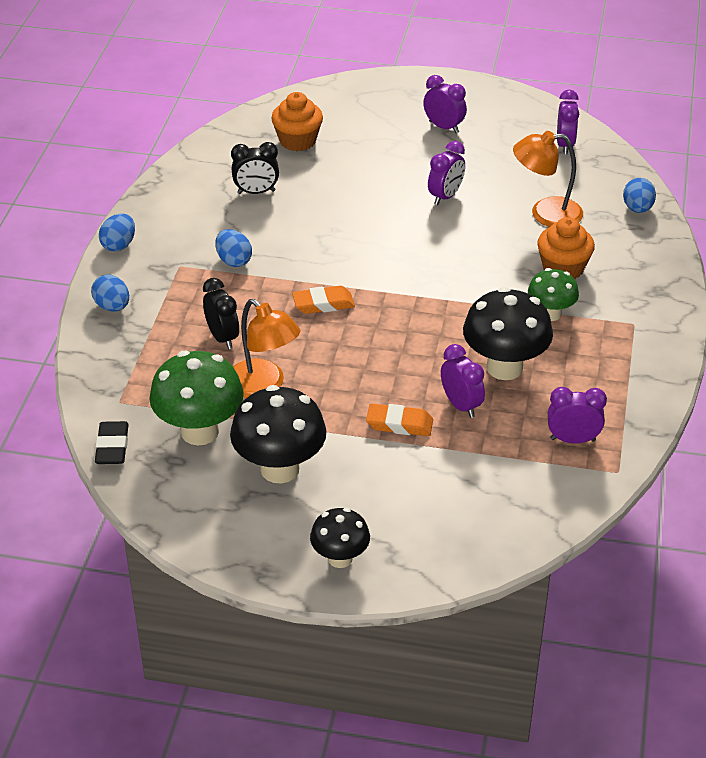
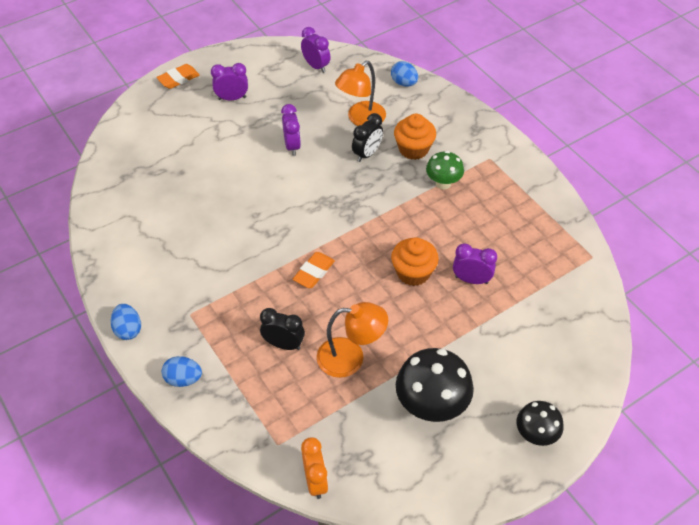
camera: 45 degrees left, 10 degrees up
black eraser [95,421,129,464] -> orange clock [301,437,328,499]
green mushroom [149,351,244,446] -> none
blue egg [216,229,252,267] -> none
black clock [231,142,279,194] -> black clock moved to [352,113,383,162]
orange cupcake [271,92,323,151] -> orange cupcake moved to [391,237,439,286]
orange eraser [366,404,433,436] -> orange eraser moved to [156,64,200,89]
black mushroom [463,287,553,380] -> none
purple clock [548,387,607,443] -> none

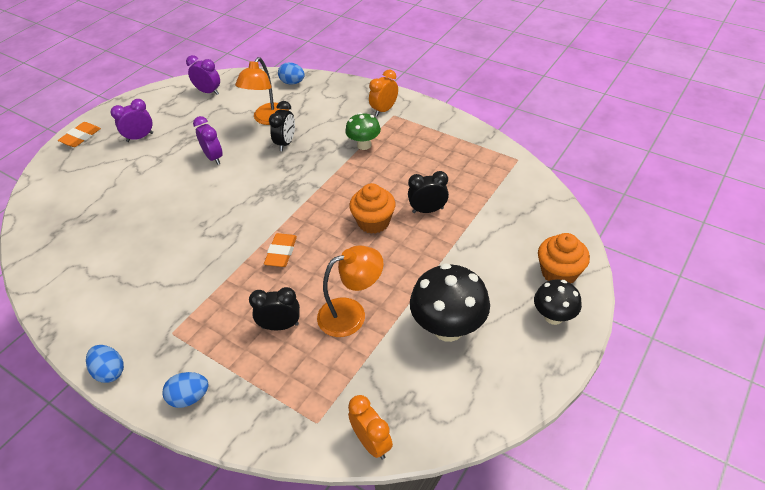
camera: 20 degrees left, 5 degrees down
orange cupcake [394,114,436,160] -> orange cupcake moved to [538,233,590,283]
purple clock [453,243,497,284] -> black clock [408,171,449,213]
none -> orange clock [369,70,398,116]

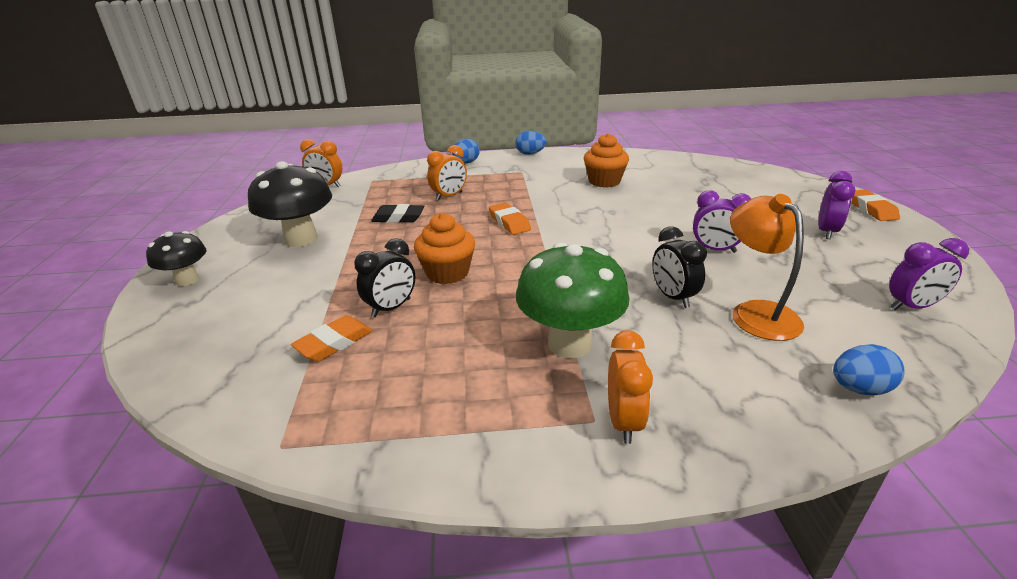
camera: 140 degrees right, 15 degrees down
black clock [249,287,300,330] -> orange clock [427,145,467,201]
orange lamp [317,245,384,337] -> black eraser [371,204,424,223]
green mushroom [345,113,381,150] -> green mushroom [516,242,629,358], size x1.68
orange cupcake [538,233,590,283] -> orange cupcake moved to [584,133,629,188]
none -> orange eraser [291,315,373,361]

